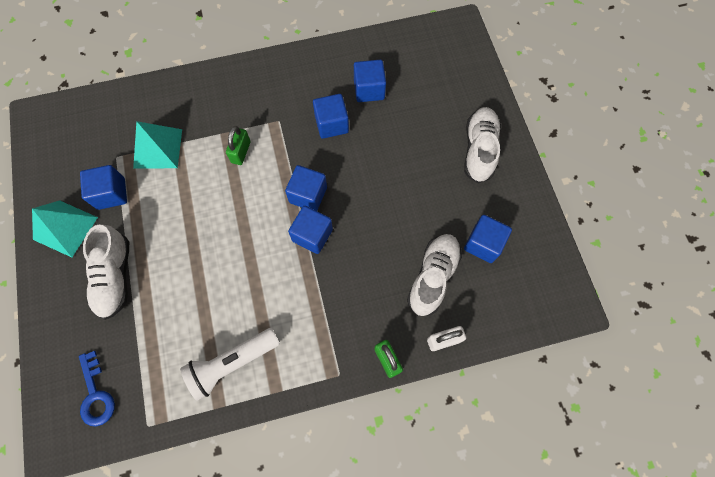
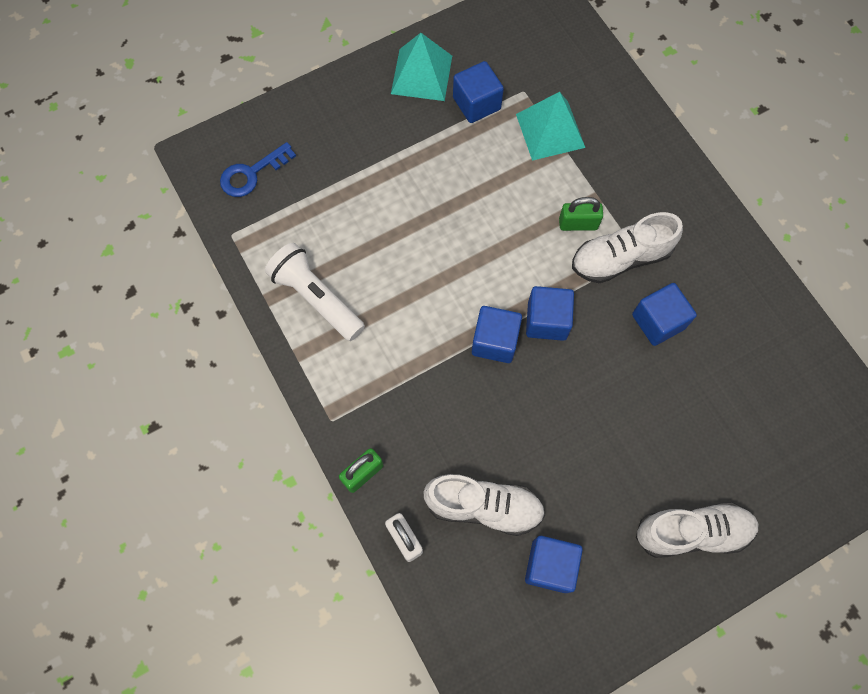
camera: 75 degrees right, 0 degrees up
white shoe [83,224,129,320] -> white shoe moved to [572,212,683,283]
blue cube [354,60,386,102] -> none

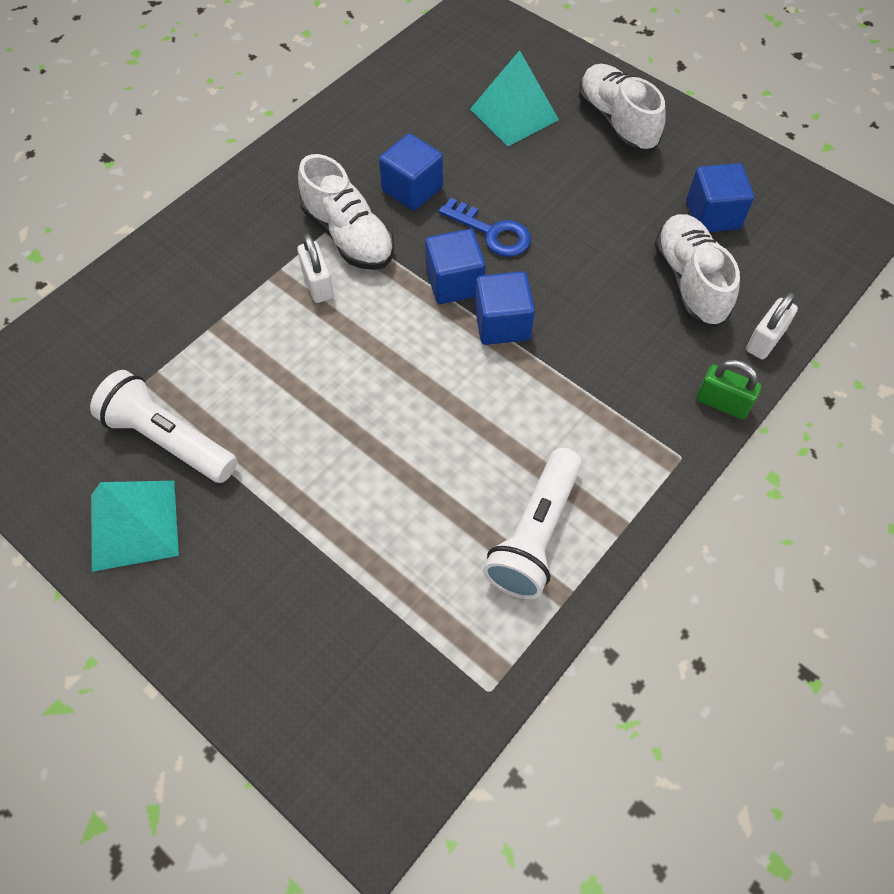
camera: 110 degrees left, 10 degrees down
blue key [220,142,296,197] -> blue key moved to [438,198,531,257]
blue cube [453,61,504,123] -> white flashlight [90,370,237,483]
turquoise pyramid [516,92,585,161] -> turquoise pyramid moved to [470,50,559,146]
green padlock [559,197,603,231] -> white padlock [297,234,334,303]

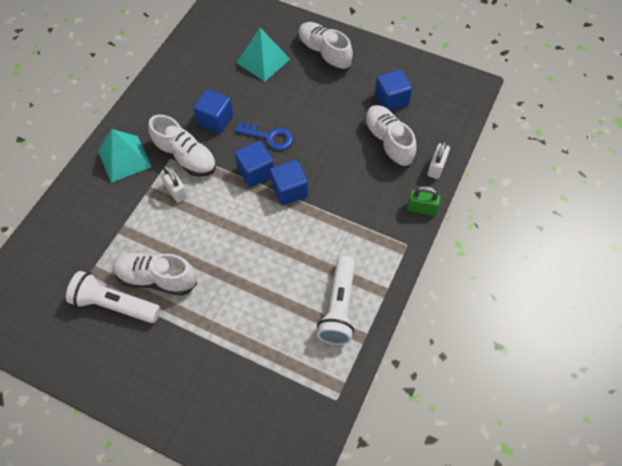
camera: 15 degrees left, 0 degrees up
turquoise pyramid [91,481,179,572] -> turquoise pyramid moved to [98,129,152,183]
none -> white shoe [113,252,197,296]

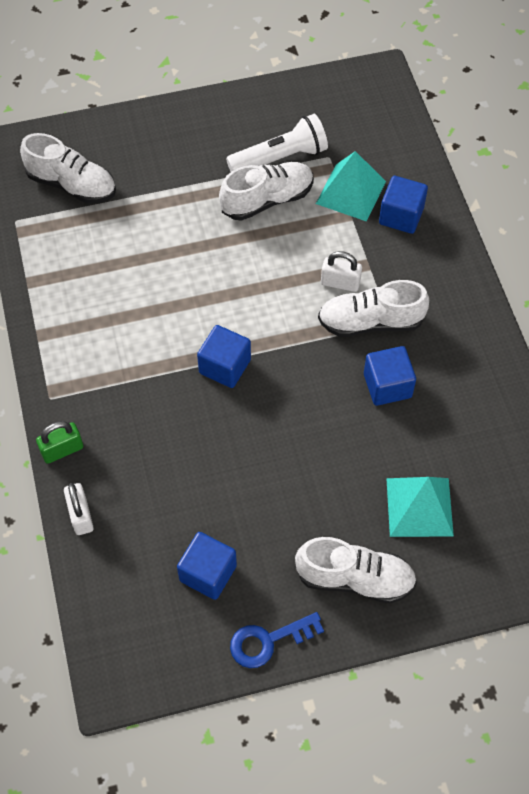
camera: 140 degrees right, 0 degrees up
turquoise pyramid [98,129,152,183] -> turquoise pyramid moved to [316,151,386,222]
blue key [235,121,293,150] -> blue key moved to [230,612,324,668]
blue cube [235,141,274,187] -> blue cube moved to [379,176,428,234]
white flashlight [317,256,355,345] -> none
white shoe [364,105,416,167] -> white shoe moved to [20,133,116,203]

